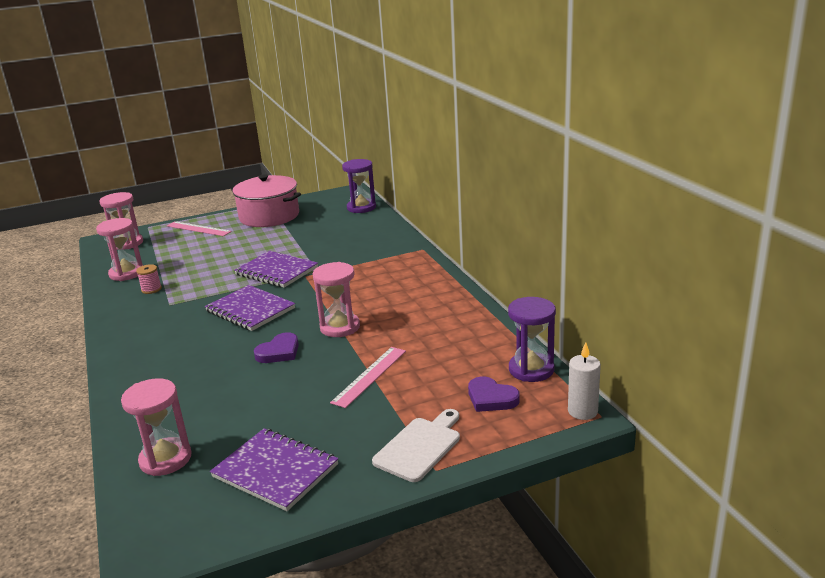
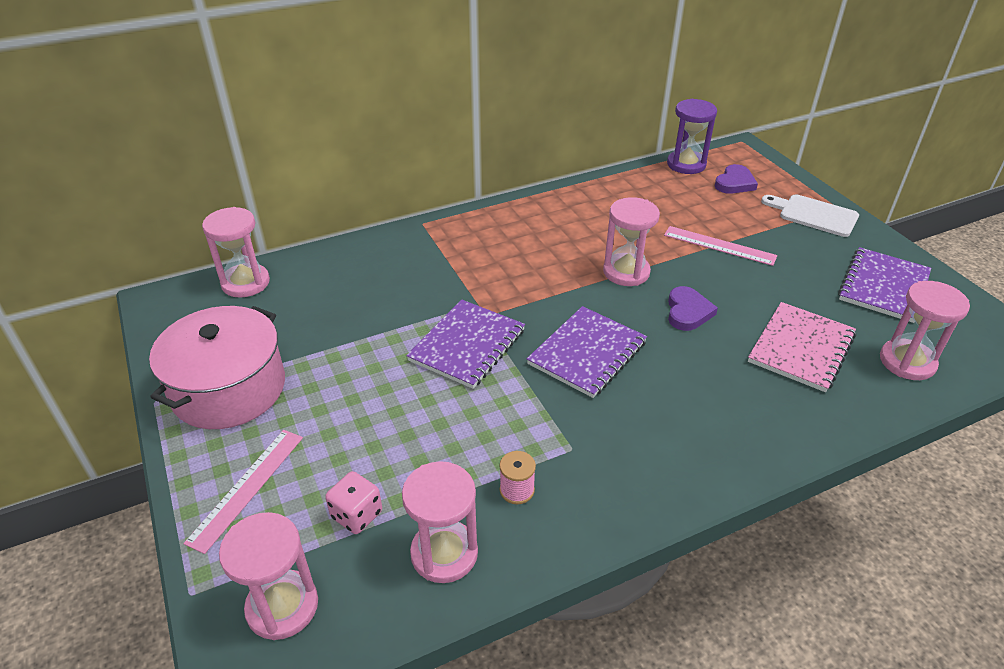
camera: 95 degrees left, 15 degrees up
purple heart [254,332,299,363] -> purple heart turned 60 degrees clockwise [668,286,718,331]
purple hourglass [342,159,376,213] -> pink hourglass [202,207,270,298]
white candle [568,342,601,420] -> none
none -> pink dice [325,471,382,534]
none -> pink notebook [748,302,856,392]

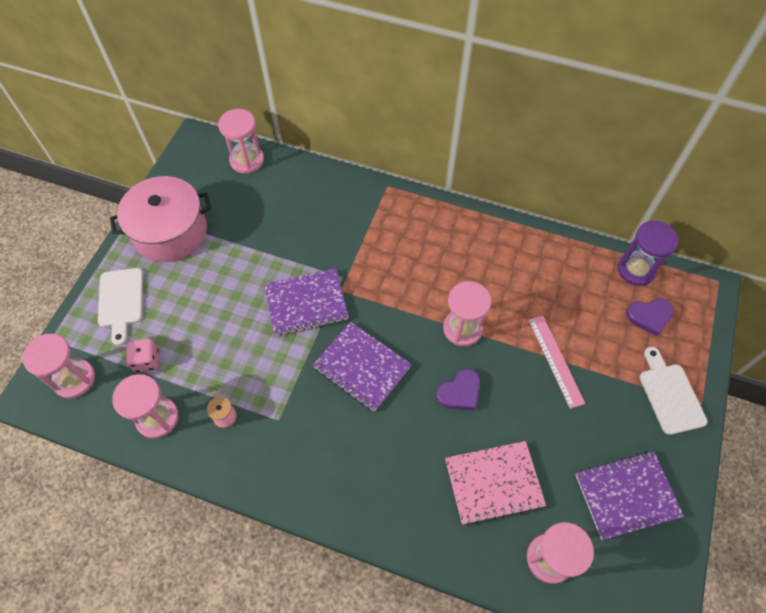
camera: 45 degrees right, 20 degrees up
pink ruler [183,430,303,554] -> white cutting board [98,268,143,346]
purple notebook [527,306,647,398] -> purple notebook turned 45 degrees clockwise [313,322,412,412]

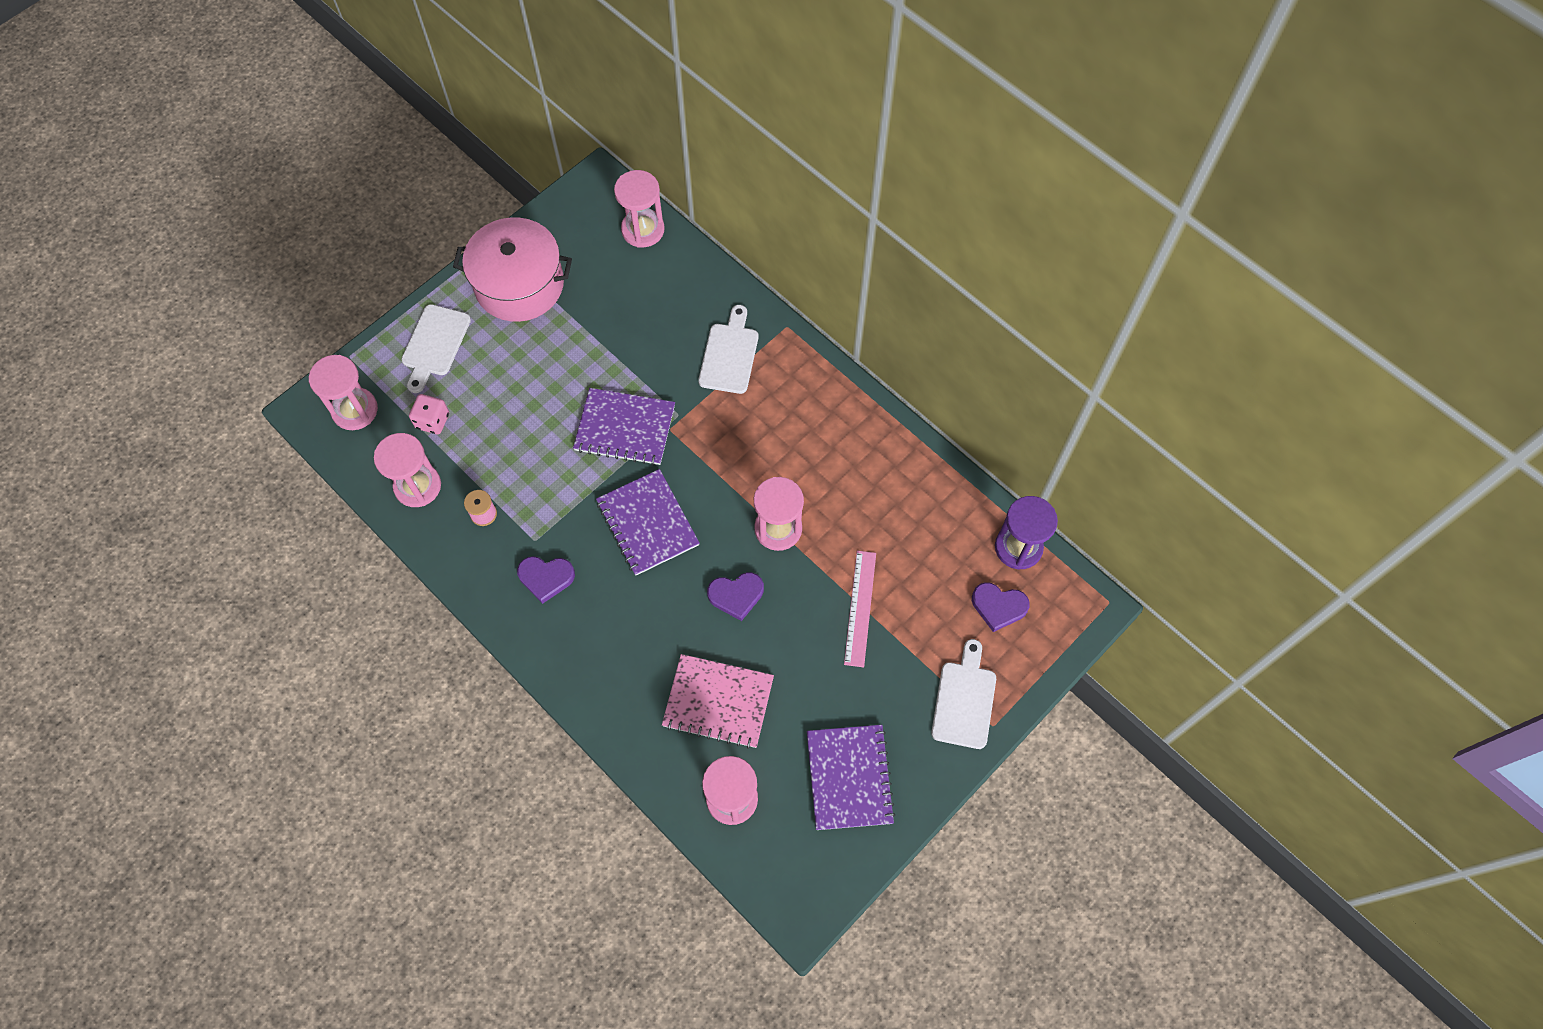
camera: 25 degrees right, 5 degrees up
purple notebook [575,451,684,540] -> purple notebook turned 75 degrees clockwise [807,725,896,830]
none -> purple heart [517,556,575,604]
none -> white cutting board [698,305,758,394]

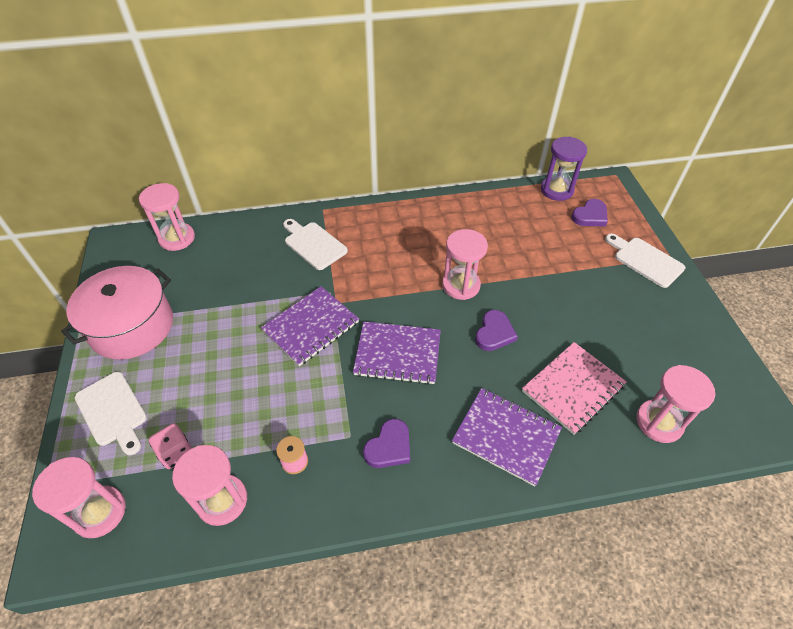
camera: 55 degrees left, 15 degrees down
purple notebook [807,725,896,830] -> purple notebook moved to [452,388,562,486]
pink ruler [844,551,876,667] -> none

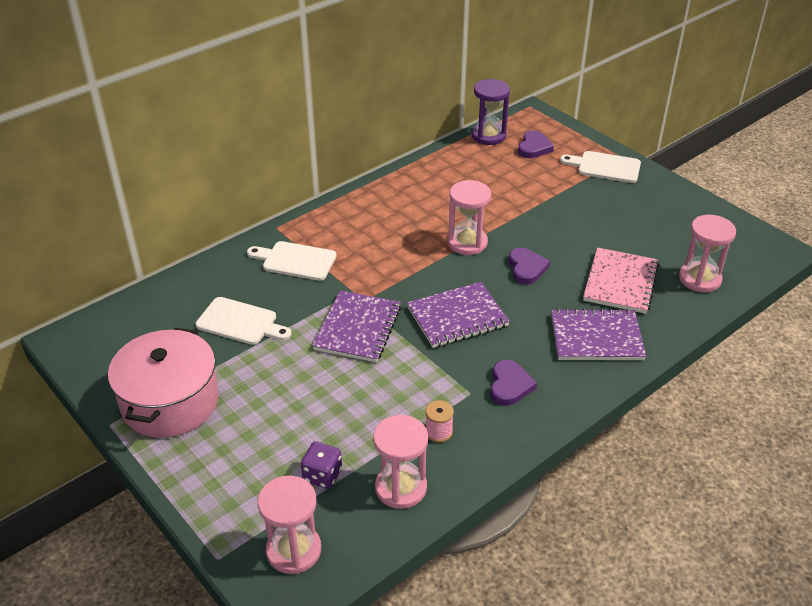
camera: 30 degrees left, 10 degrees down
white cutting board [75,372,147,455] -> white cutting board moved to [196,297,292,345]
pink hourglass [139,183,195,251] -> none
pink dice [149,423,192,469] -> purple dice [301,441,342,489]

